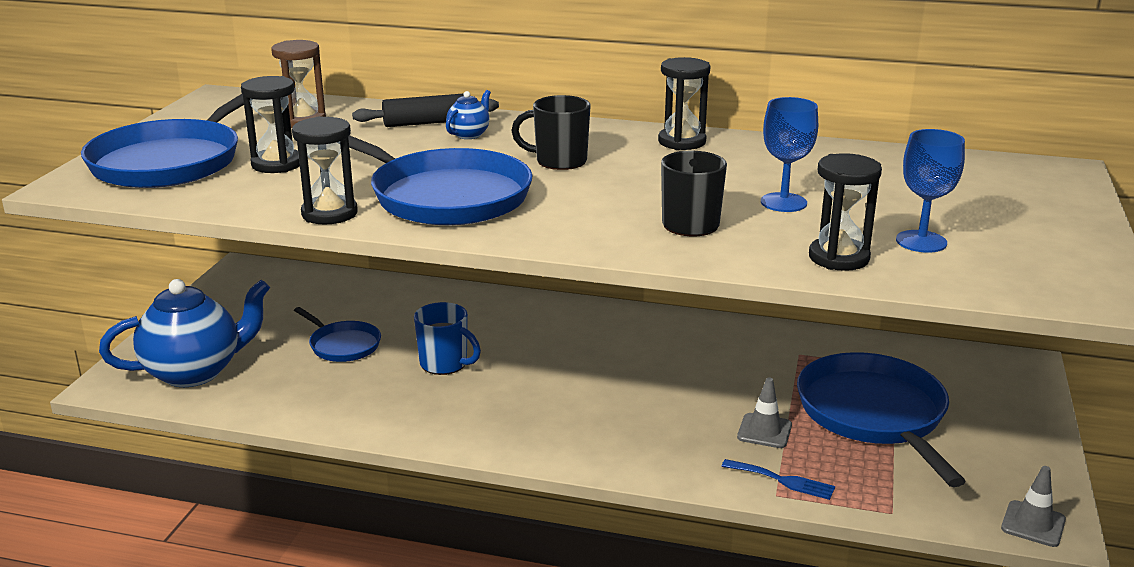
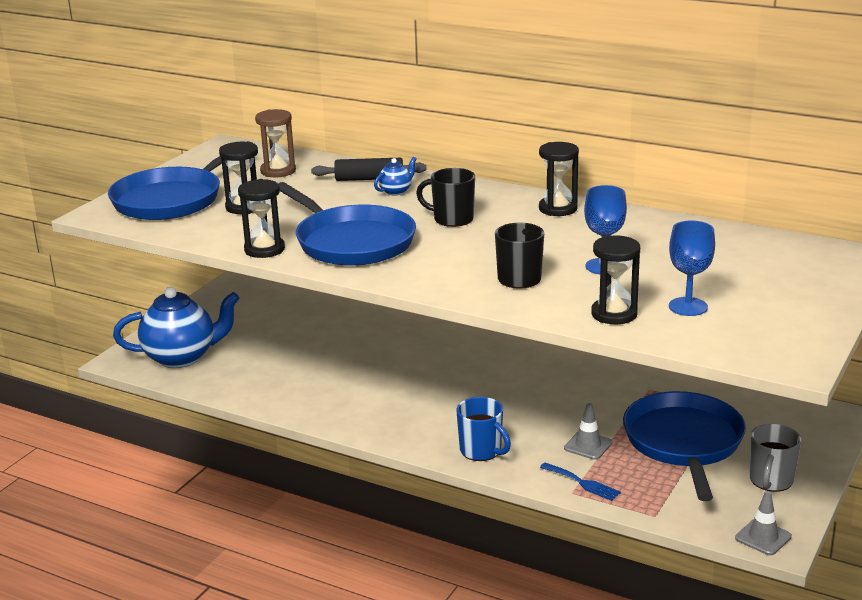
camera: 15 degrees right, 0 degrees up
blue pan [294,307,381,362] -> none
blue mug [414,302,481,375] -> blue mug moved to [456,397,511,461]
none -> grey mug [749,424,801,492]

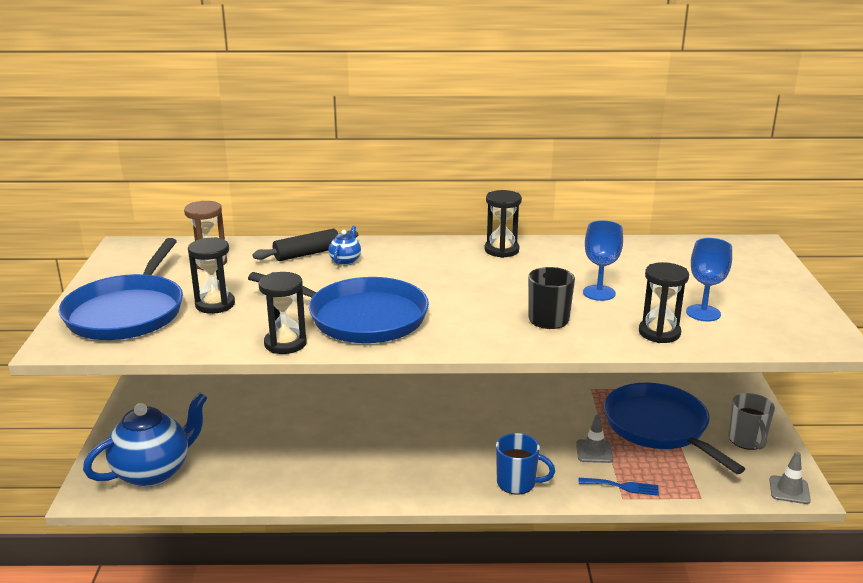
camera: 30 degrees left, 0 degrees up
black mug [416,168,475,227] -> none

